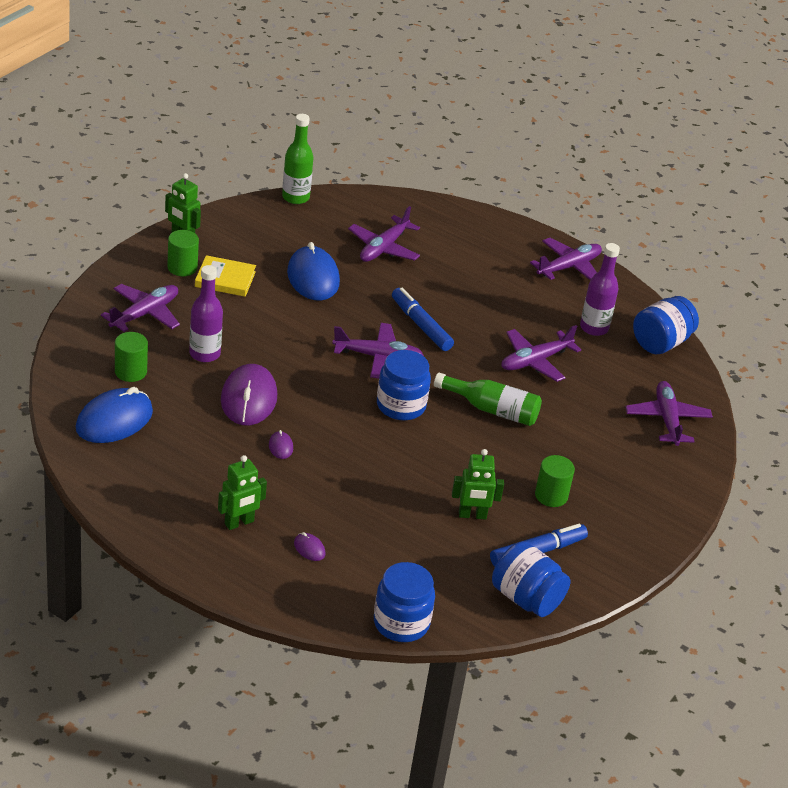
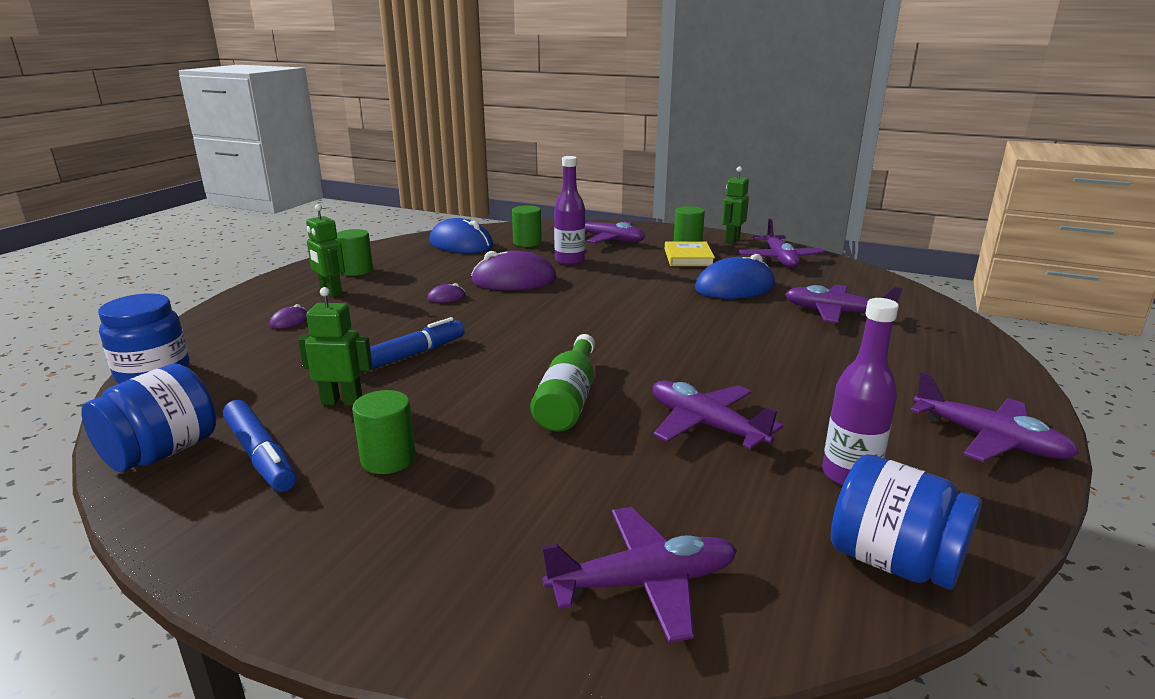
camera: 85 degrees right, 15 degrees down
green bottle [282,114,313,204] -> none
purple plane [332,323,424,379] -> purple plane moved to [739,219,824,268]
blue jar [377,350,431,420] -> none
blue marker [392,288,454,351] -> blue marker moved to [361,317,465,373]
green robot [452,449,504,520] -> green robot turned 105 degrees clockwise [298,287,373,406]
none -> green cylinder [336,229,373,276]

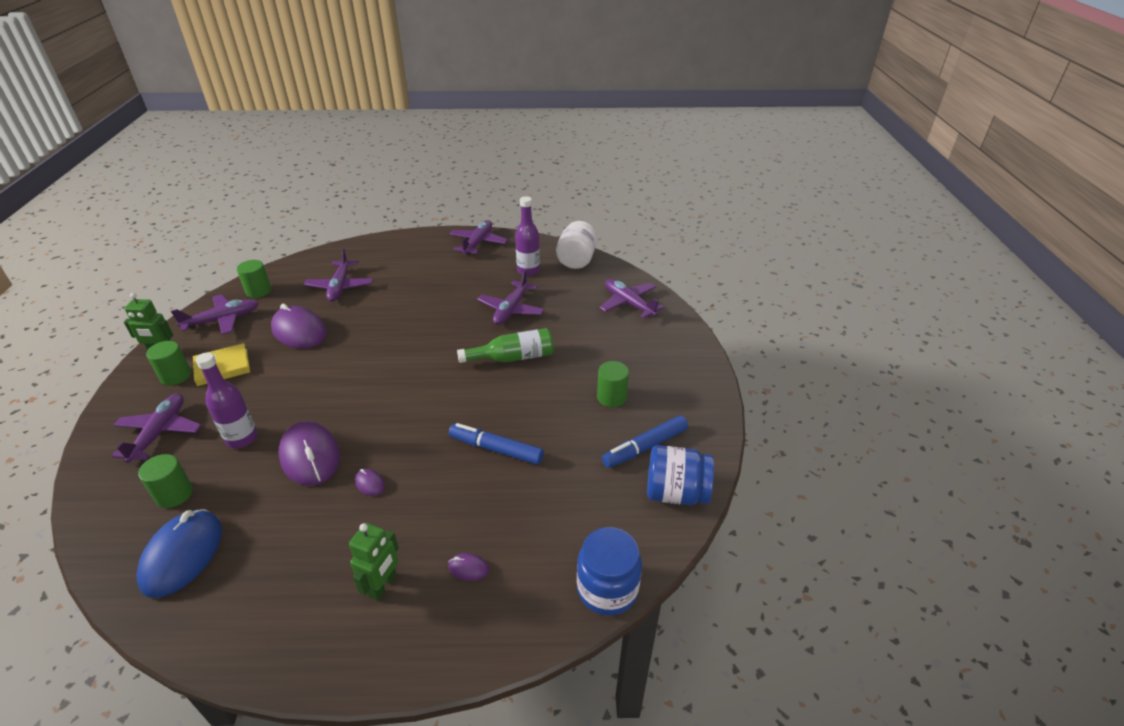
camera: 115 degrees left, 15 degrees up
blue marker [223,400,297,492] -> blue marker turned 150 degrees counterclockwise [602,415,688,468]
green robot [298,287,373,406] -> none
green cylinder [336,229,373,276] -> green cylinder moved to [237,260,271,298]
blue mouse [695,254,775,299] -> purple mouse [271,304,327,349]
blue jar [831,454,982,590] -> white jar [556,221,596,269]

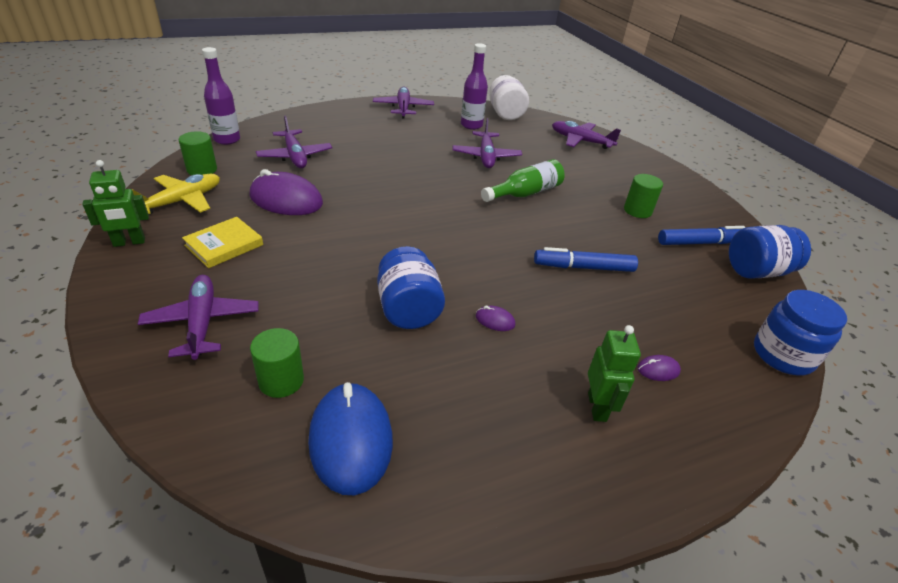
camera: 25 degrees left, 0 degrees up
green cylinder [146,341,191,386] -> none
purple plane [171,294,259,335] -> yellow plane [131,174,220,215]
purple bottle [196,352,258,448] -> purple bottle moved to [202,47,240,145]
purple mouse [278,421,340,486] -> blue jar [377,246,445,329]
blue marker [602,415,688,468] -> blue marker turned 135 degrees counterclockwise [658,226,745,245]

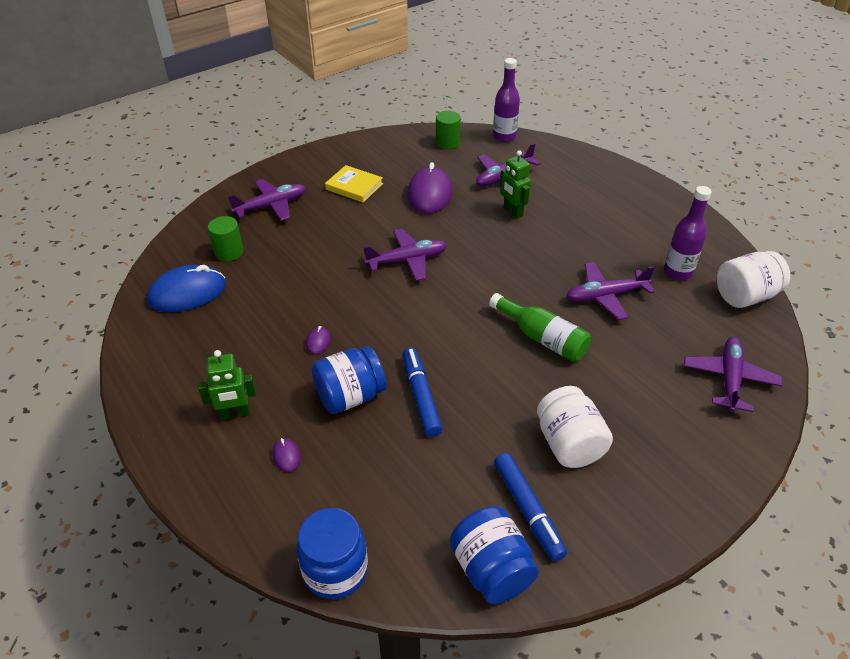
camera: 80 degrees right, 5 degrees up
green robot [82,160,149,247] -> green robot moved to [500,150,531,218]
yellow plane [131,174,220,215] -> none
purple plane [373,87,434,119] -> purple plane moved to [363,229,447,281]
blue jar [377,246,445,329] -> blue jar moved to [312,346,386,414]
green cylinder [624,174,663,218] -> white jar [537,386,613,468]

